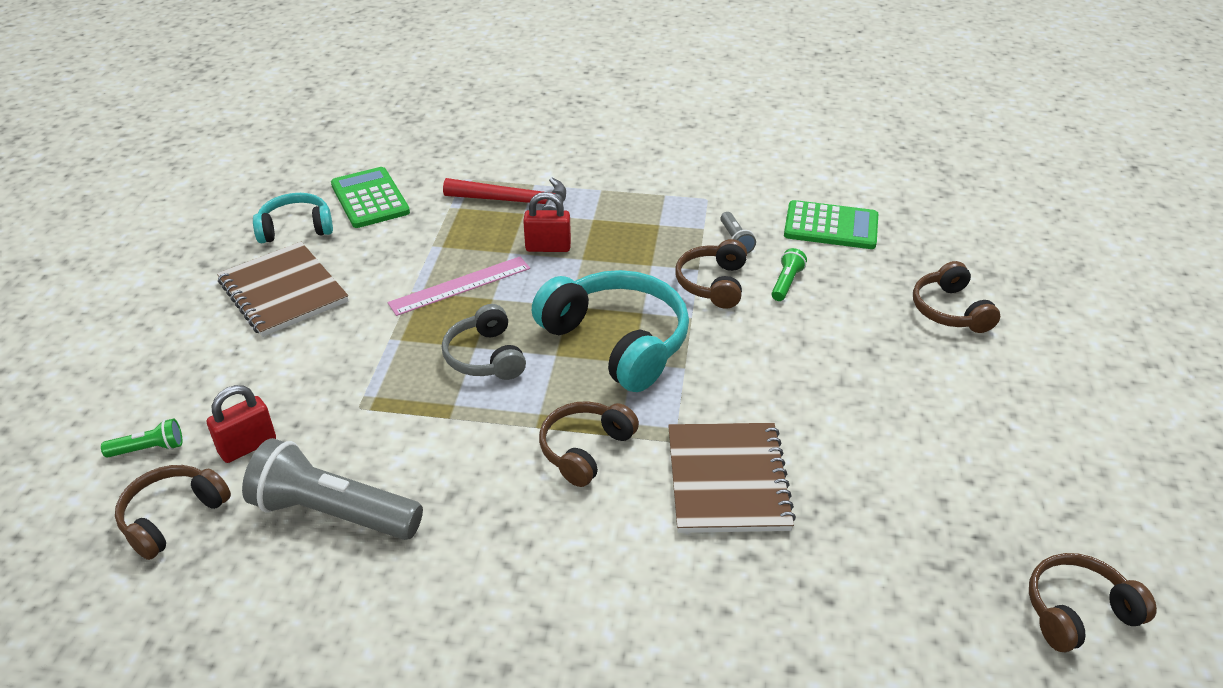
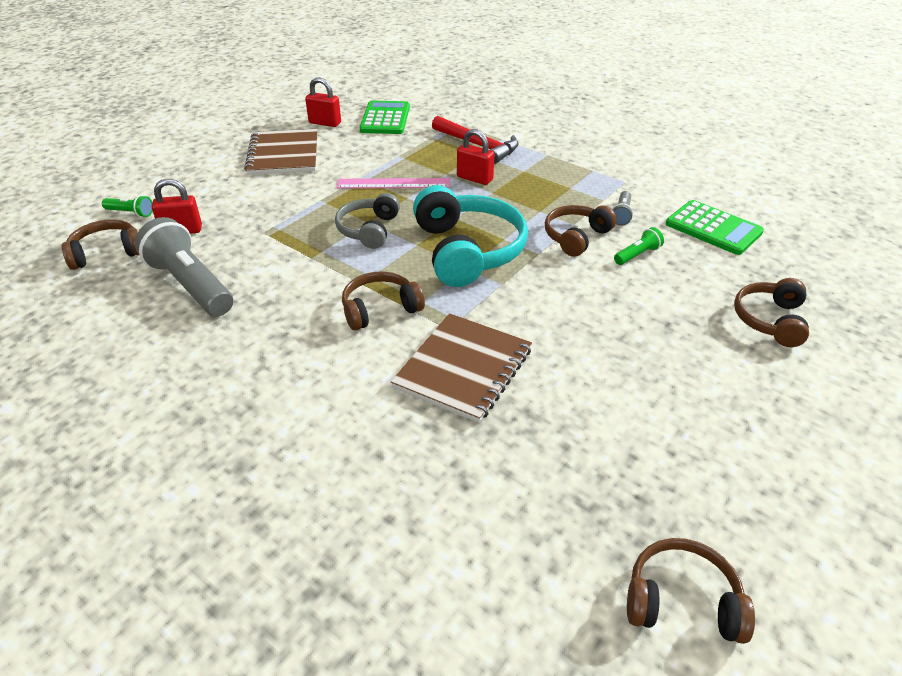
camera: 30 degrees right, 0 degrees up
turquoise headphones [253,193,333,243] -> red padlock [305,77,341,127]

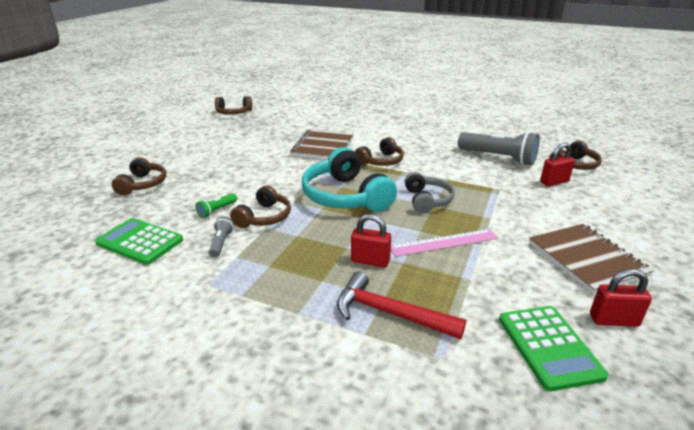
camera: 165 degrees right, 10 degrees down
green flashlight [102,195,153,217] -> none

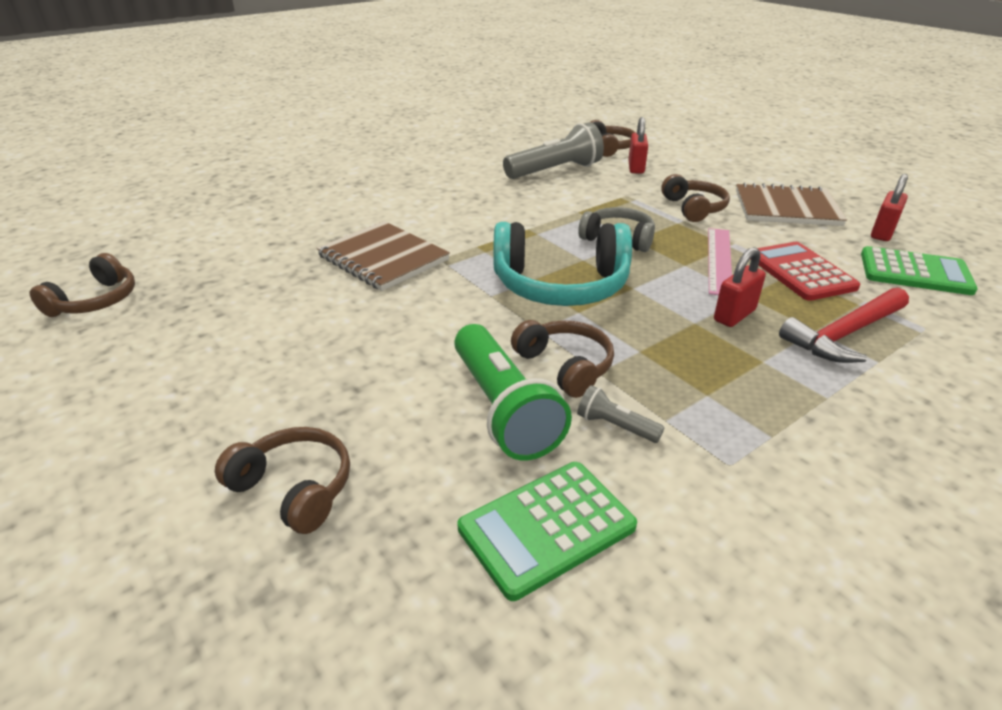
camera: 60 degrees left, 5 degrees up
green flashlight [195,193,237,218] -> green flashlight [454,324,572,460], size x2.20
brown headphones [355,137,404,166] -> brown headphones moved to [661,174,730,222]
none -> red calculator [750,242,860,301]

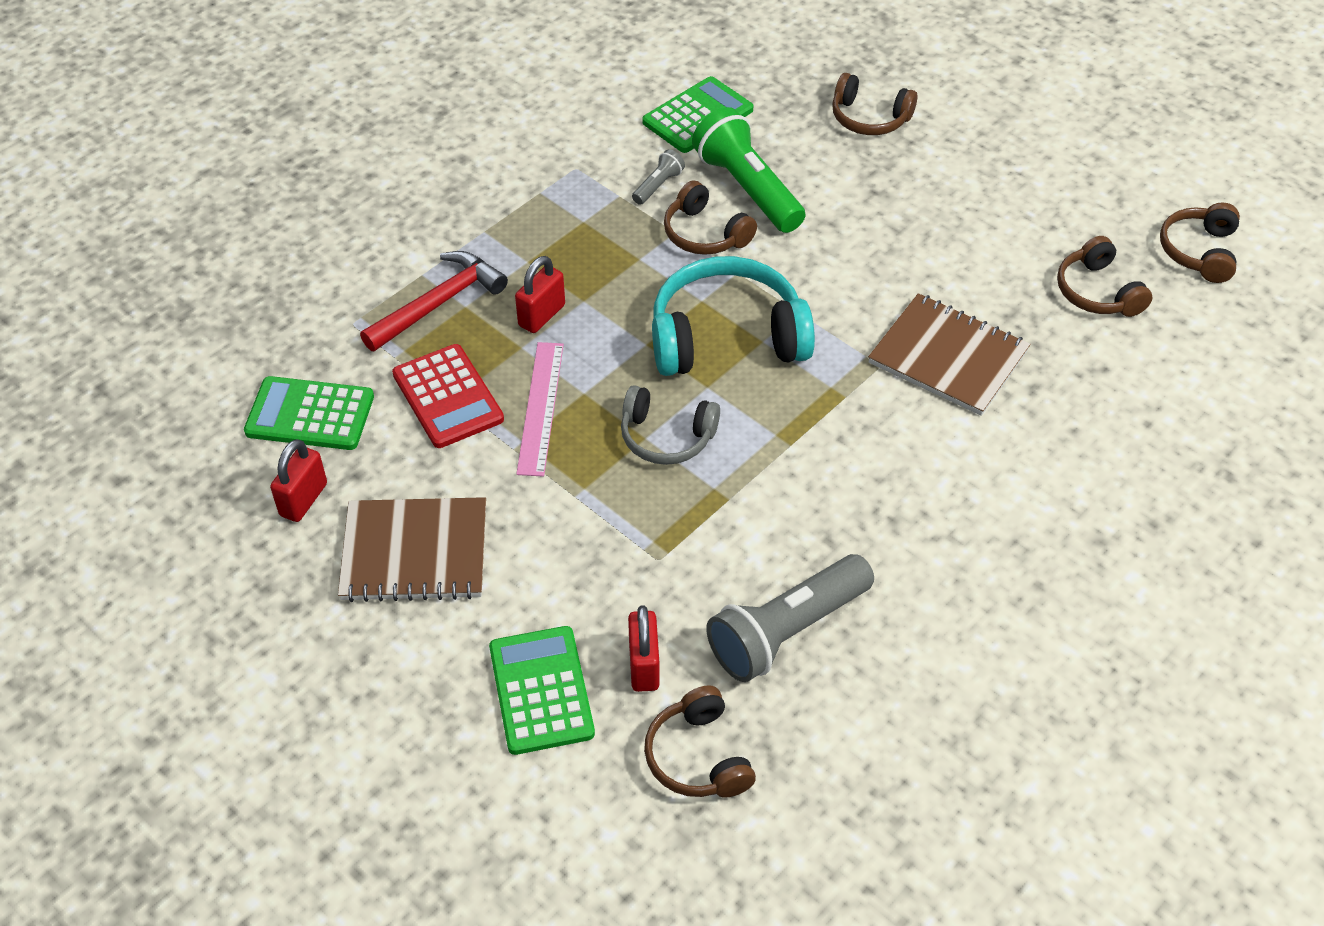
camera: 170 degrees right, 15 degrees up
grey flashlight [577,385,665,443] -> grey flashlight turned 75 degrees counterclockwise [632,149,685,205]
brown headphones [661,174,730,222] -> brown headphones moved to [1057,236,1153,317]
none -> green calculator [489,626,595,755]

